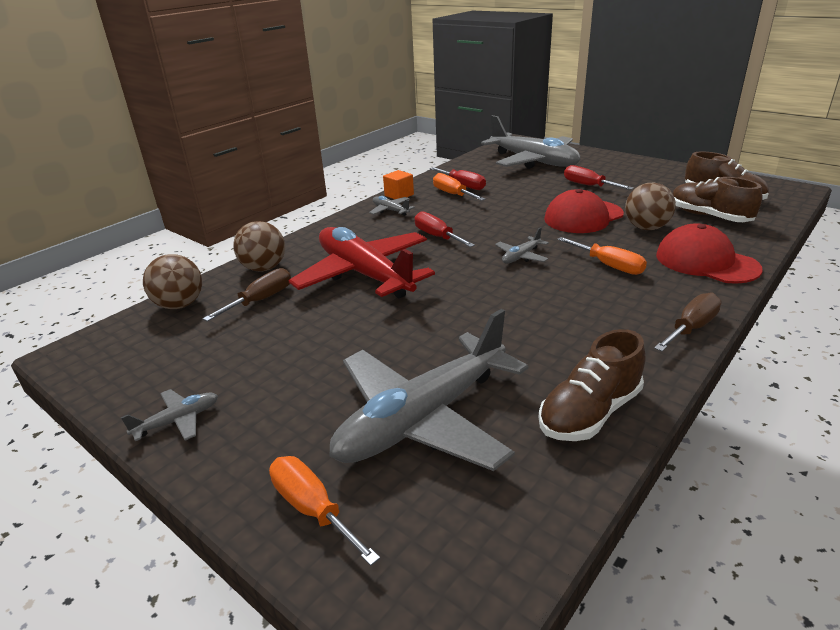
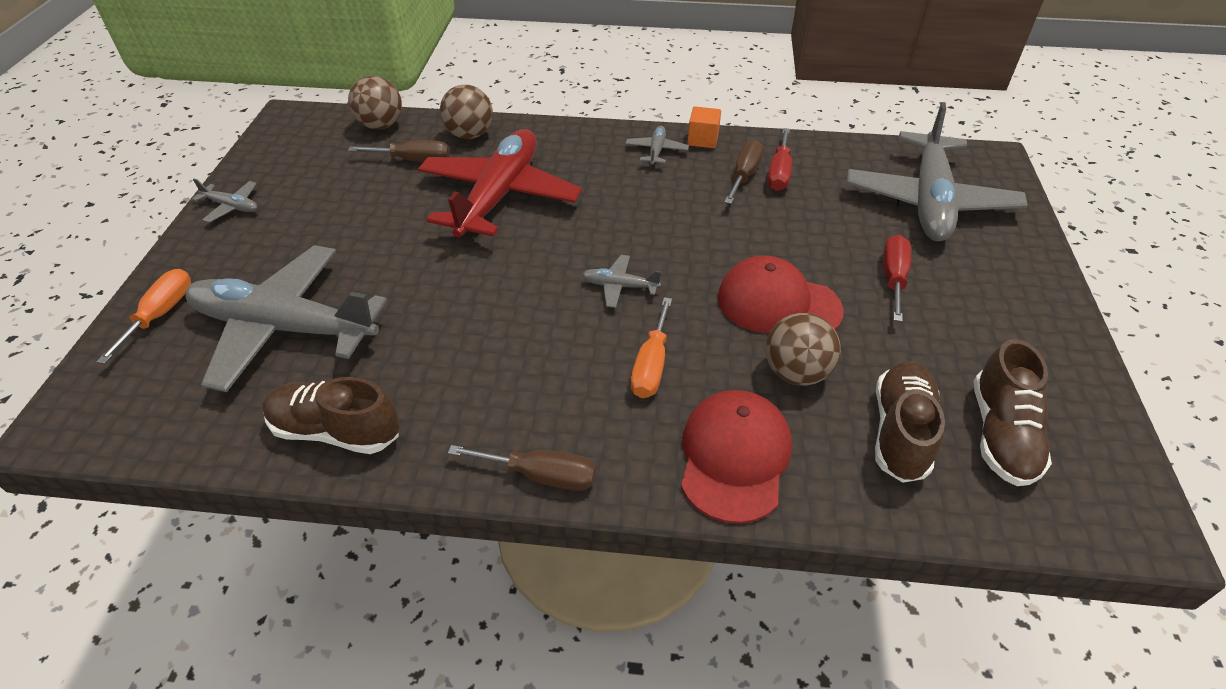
camera: 55 degrees right, 15 degrees up
red screwdriver [415,211,475,247] -> none
orange screwdriver [433,173,485,201] -> brown screwdriver [724,140,764,204]

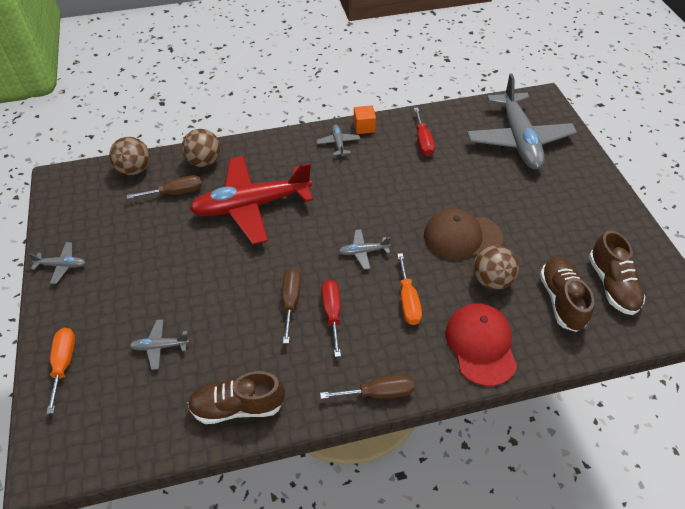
camera: 20 degrees left, 5 degrees up
grey plane [185,245,387,392] -> grey plane [129,319,189,370], size x0.40
red plane [418,129,582,238] -> red plane turned 105 degrees counterclockwise [189,156,313,245]
red cap [718,255,844,333] -> brown cap [424,208,503,260]
brown screwdriver [724,140,764,204] -> brown screwdriver moved to [282,268,301,344]
red screwdriver [883,235,911,322] -> red screwdriver moved to [321,280,341,357]

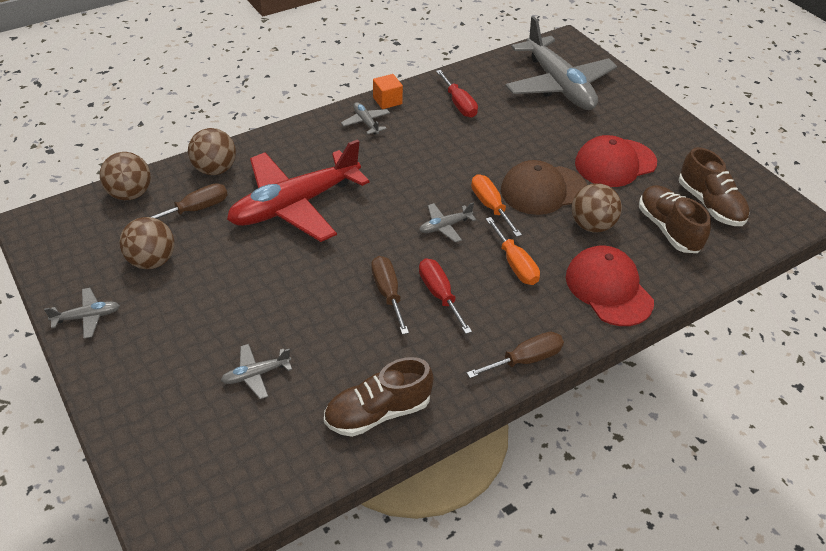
camera: 20 degrees left, 5 degrees down
orange screwdriver [47,328,75,414] -> orange screwdriver moved to [471,174,522,237]
none -> brown ball [120,217,174,269]
none -> red cap [575,135,657,187]

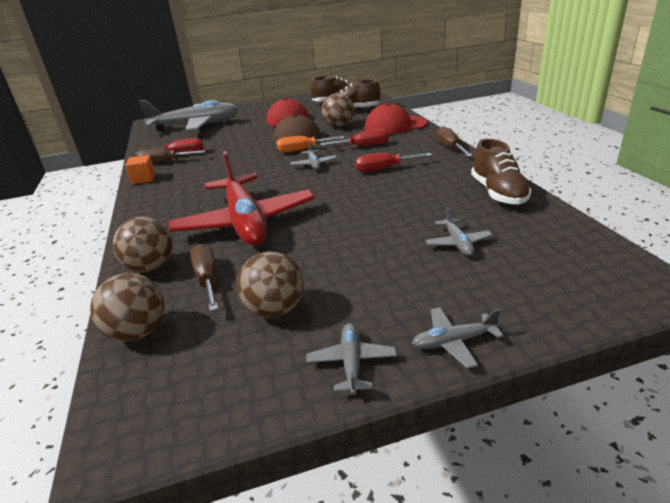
camera: 70 degrees left, 15 degrees down
grey plane [341,102,390,135] -> grey plane moved to [412,307,504,369]
brown screwdriver [371,256,409,335] -> brown screwdriver moved to [137,148,205,163]
orange screwdriver [486,217,540,285] -> red screwdriver [320,129,389,146]

